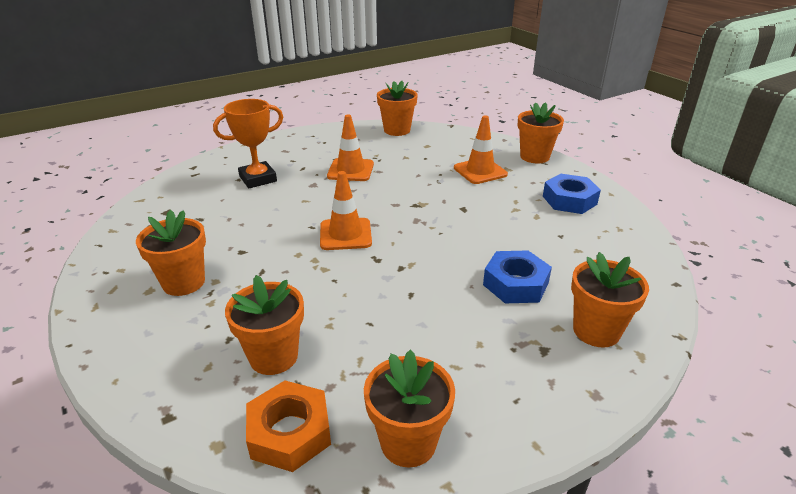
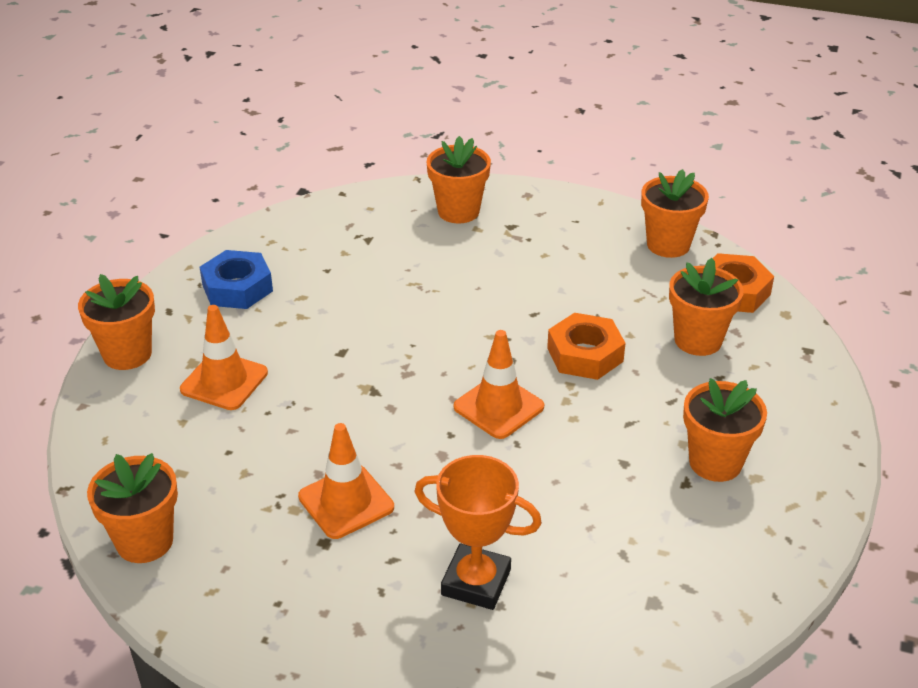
camera: 130 degrees left, 5 degrees up
blue nut [483,250,552,303] -> none
none -> orange nut [547,313,625,380]

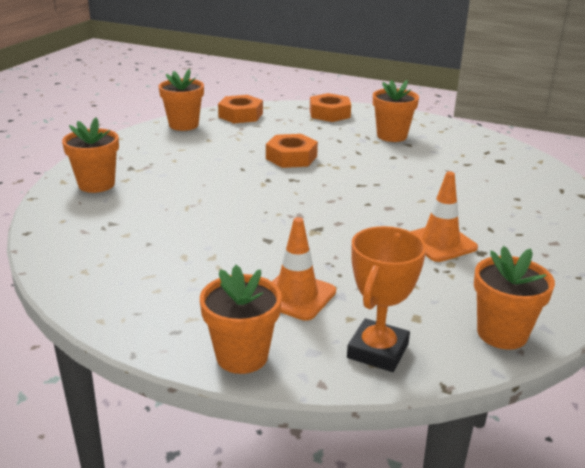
camera: 85 degrees left, 10 degrees down
blue nut [200,250,273,309] -> none
orange trophy [414,455,542,610] -> orange trophy moved to [347,226,426,372]
orange traffic cone [454,330,544,439] -> none
orange flower pot [669,258,744,356] -> none
none -> orange nut [310,93,351,122]

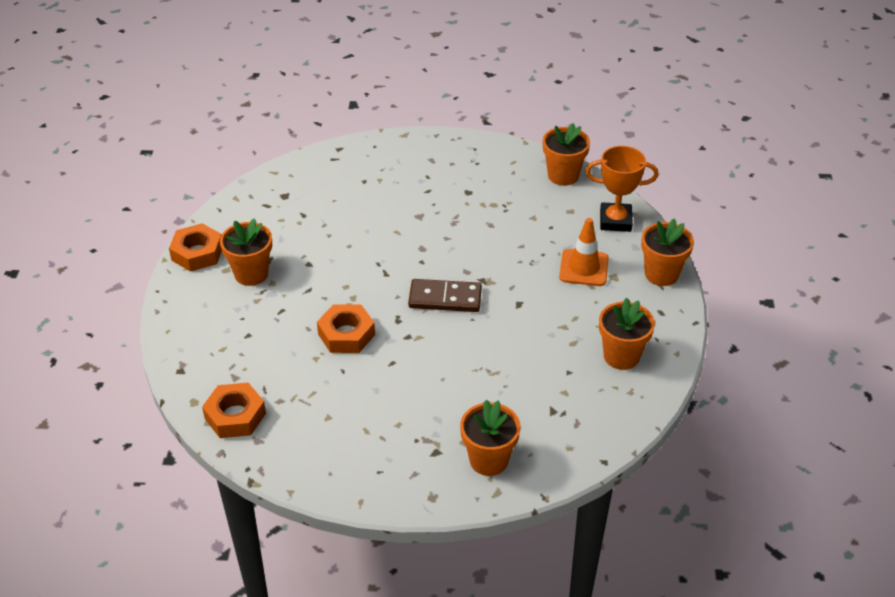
camera: 110 degrees left, 15 degrees up
orange flower pot [159,69,204,131] -> orange flower pot moved to [599,298,655,370]
orange nut [310,93,351,122] -> orange nut moved to [169,223,222,272]
orange traffic cone [410,171,478,262] -> none
none -> brown domino [408,279,482,312]

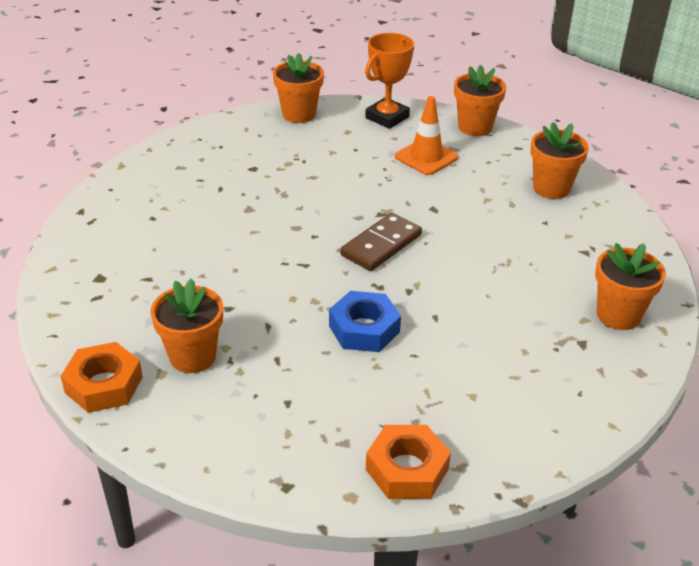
camera: 55 degrees left, 5 degrees down
orange nut [317,304,375,353] -> blue nut [329,291,401,352]

